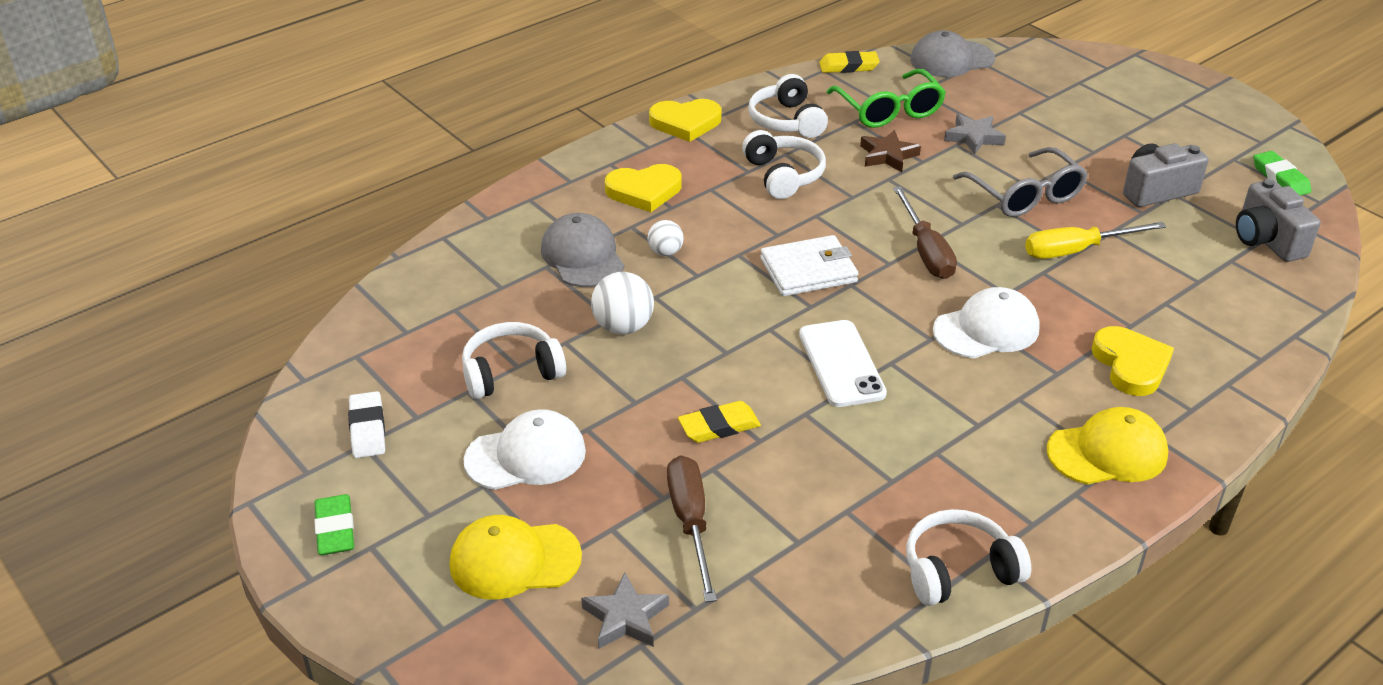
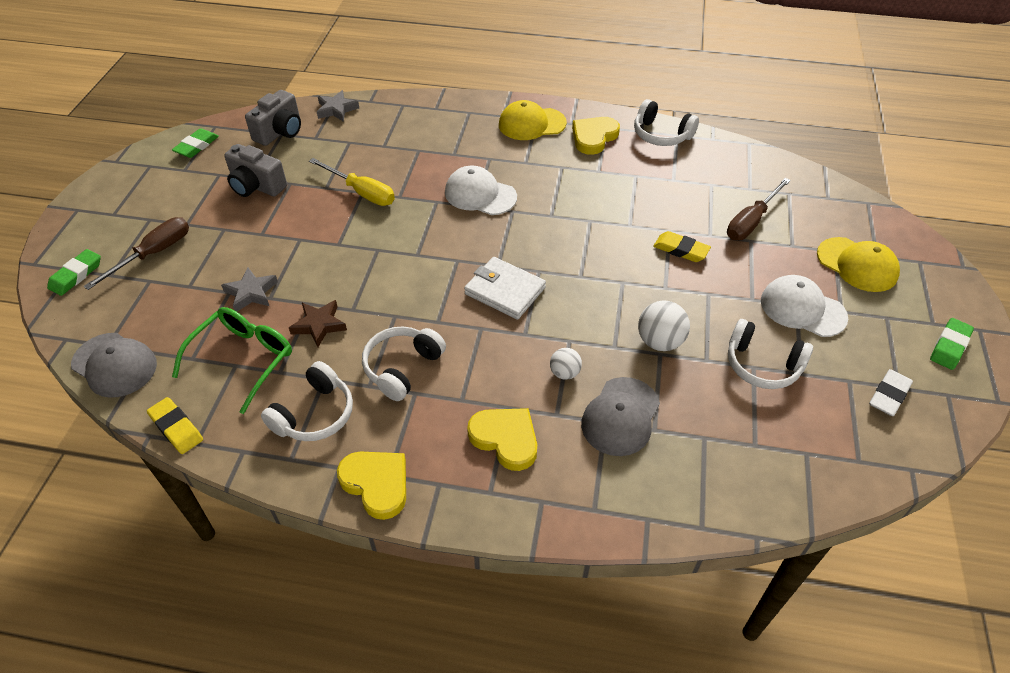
camera: 130 degrees left, 10 degrees up
grey star [581,573,669,649] -> grey star moved to [317,90,359,122]
white phone [799,320,887,407] -> none
brown screwdriver [893,186,957,279] -> brown screwdriver moved to [83,217,189,290]
grey glasses [953,147,1088,217] -> none
yellow cap [1047,407,1168,485] -> yellow cap turned 45 degrees counterclockwise [499,100,567,140]
yellow heart [1092,326,1174,396] -> yellow heart moved to [572,117,620,155]
none -> green eraser [47,249,101,296]

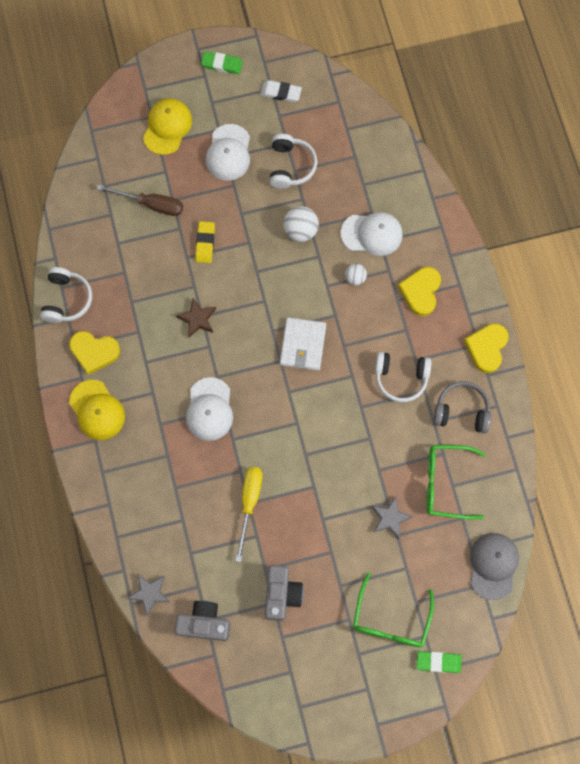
camera: 115 degrees left, 25 degrees up
brown screwdriver [83,217,189,290] -> green glasses [353,573,434,647]
yellow eraser [147,397,203,454] -> none
green eraser [172,128,219,158] -> none
white headphones [261,361,353,441] -> grey headphones [433,381,491,433]
brown star [289,300,347,347] -> brown star moved to [176,298,216,338]
grey cap [581,377,660,456] -> white cap [341,212,403,256]

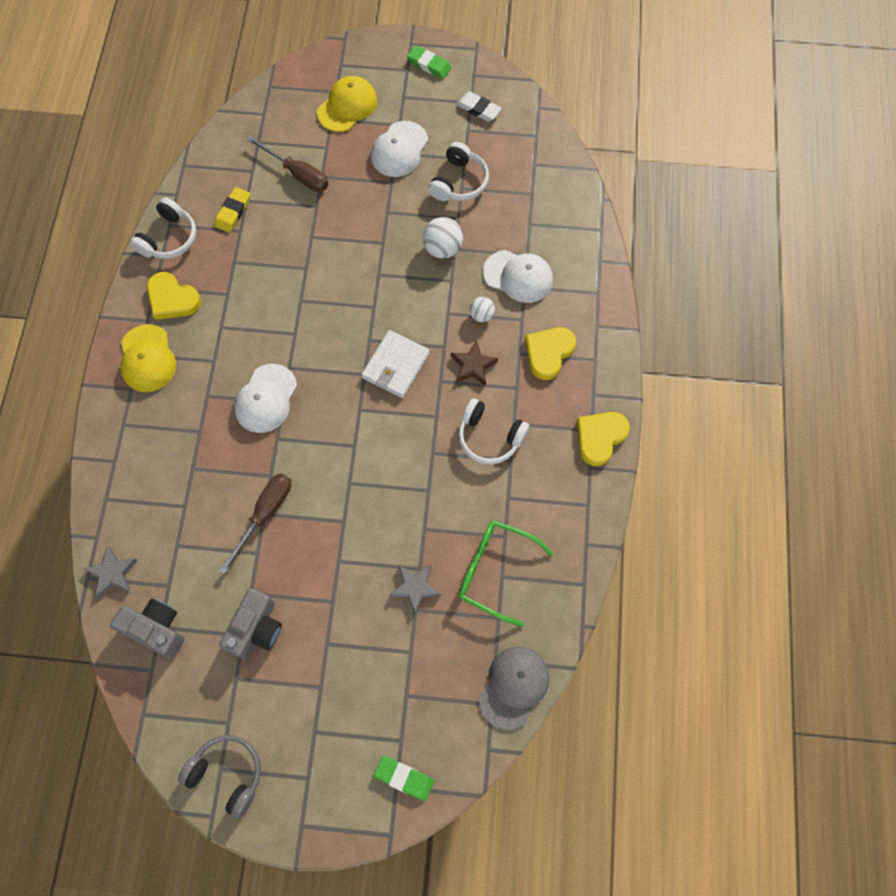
camera: 20 degrees right, 5 degrees down
brown star [176,298,216,338] -> brown star moved to [451,340,498,386]
yellow eraser [195,221,215,263] -> yellow eraser moved to [215,187,250,233]
yellow screwdriver [235,467,263,562] -> brown screwdriver [219,473,291,575]
green glasses [353,573,434,647] -> none
grey headphones [433,381,491,433] -> grey headphones moved to [178,735,261,819]

